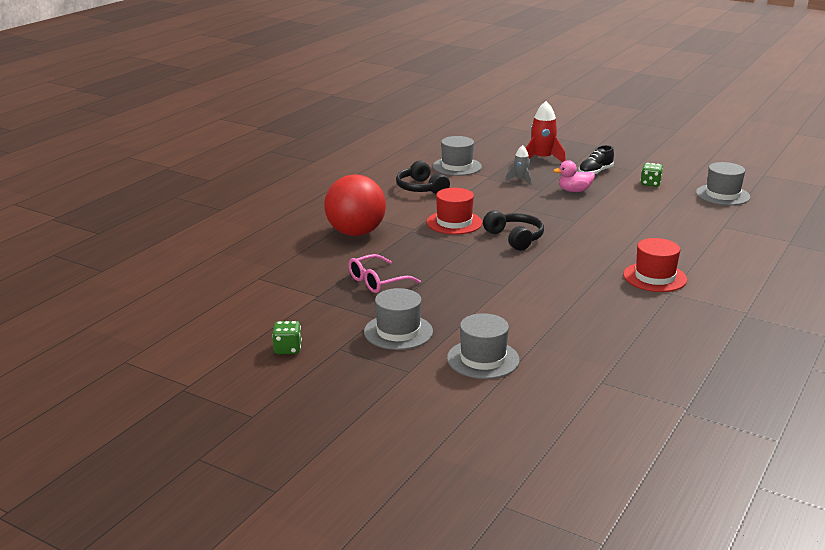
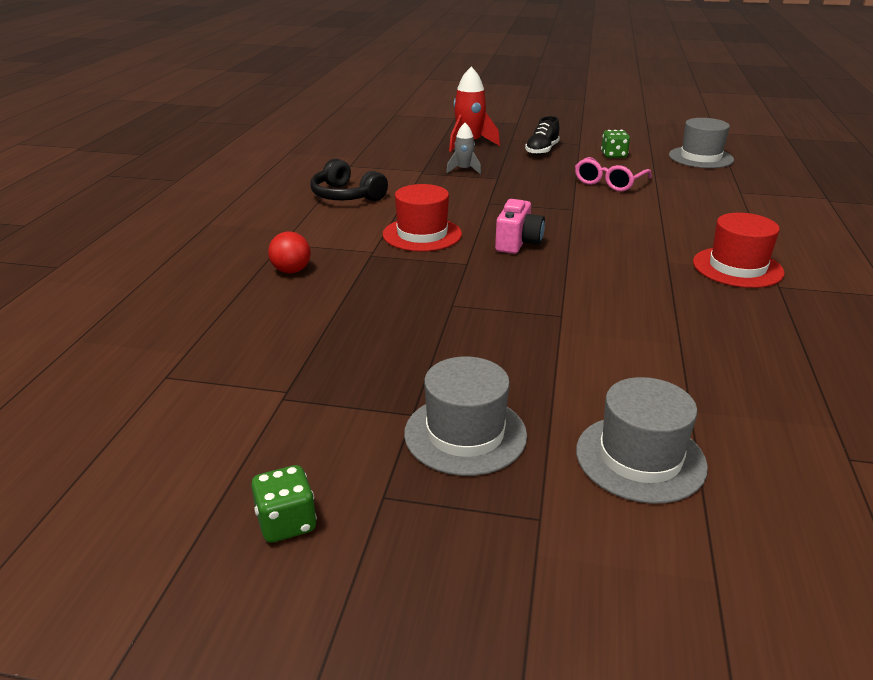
camera: 20 degrees left, 5 degrees up
red ball [324,174,386,236] -> red ball [268,231,311,273], size x0.44
pink glasses [348,254,421,293] -> pink glasses moved to [575,157,652,192]
grey hat [433,136,482,176] -> none
black headphones [483,210,544,251] -> pink camera [495,199,545,254]
pink duck [553,160,595,192] -> none

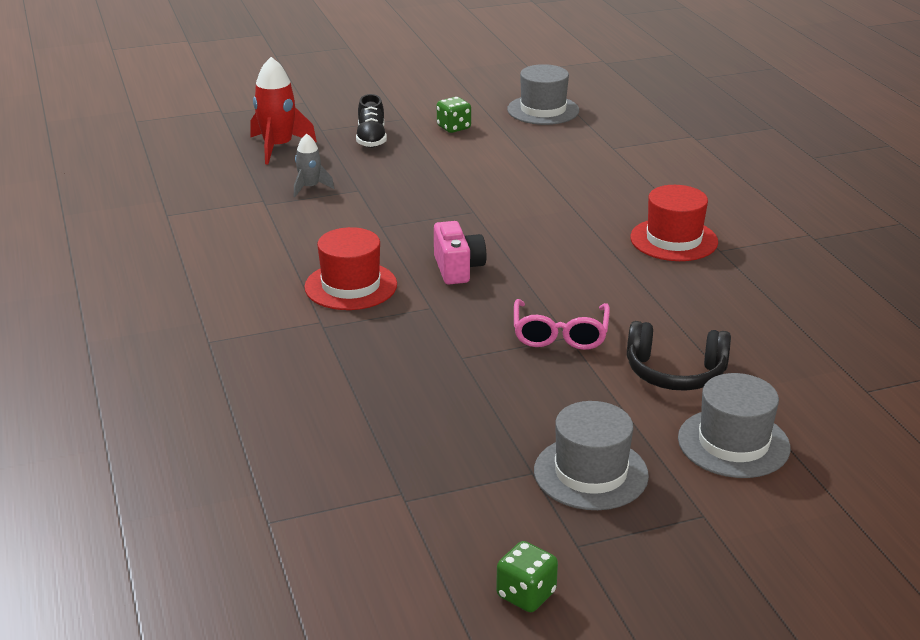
camera: 30 degrees left, 0 degrees up
red ball [268,231,311,273] -> none
black headphones [310,159,388,201] -> black headphones moved to [627,321,731,391]
pink glasses [575,157,652,192] -> pink glasses moved to [514,299,610,350]

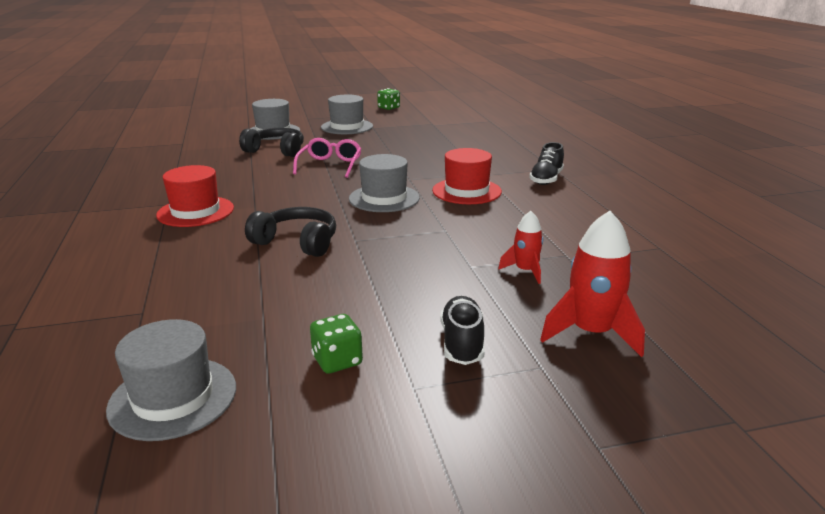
camera: 175 degrees left, 5 degrees down
grey rocket [294,133,334,197] -> red rocket [498,211,543,284]
pink camera [434,221,486,284] -> grey hat [349,154,420,212]
none -> black headphones [245,207,336,257]
none -> black shoe [529,142,564,185]

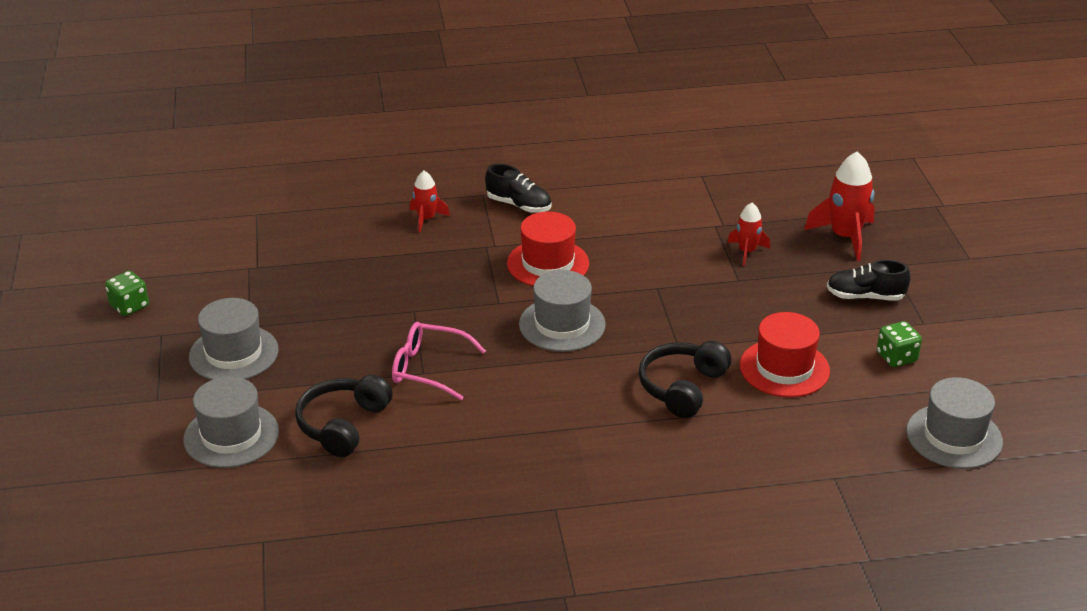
camera: 85 degrees left, 10 degrees up
red hat [156,165,234,227] -> red hat moved to [740,312,830,397]
none -> red rocket [410,171,450,232]

